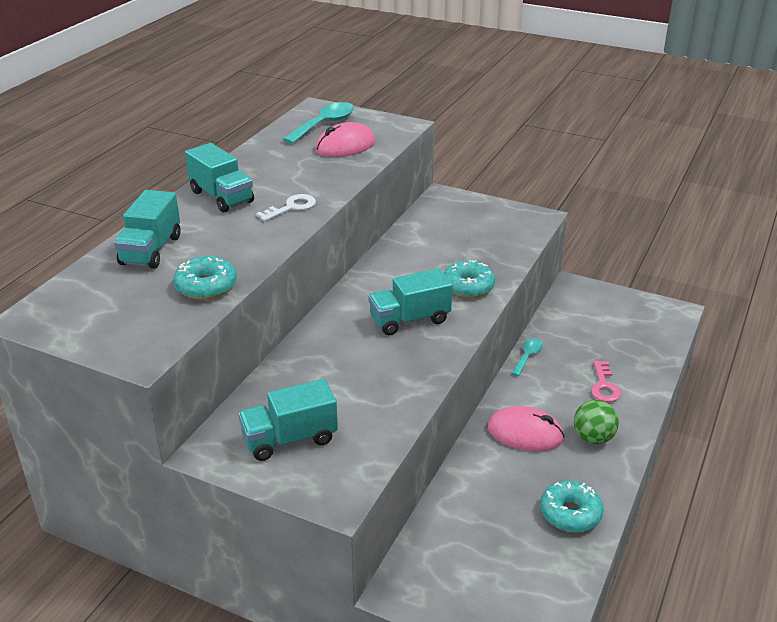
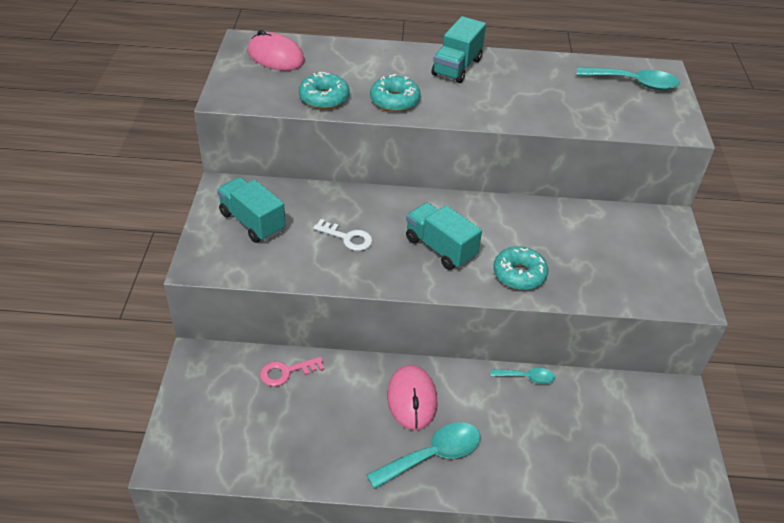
camera: 65 degrees right, 10 degrees up
turquoise truck [114,190,181,269] -> none
white key [256,194,316,221] -> white key moved to [313,219,372,251]
pink mouse [315,122,375,157] -> pink mouse moved to [247,30,305,71]
turquoise donut [540,481,604,532] -> turquoise donut moved to [370,74,421,112]
green ball [574,400,619,444] -> turquoise spoon [367,422,480,489]
pink key [591,361,621,402] -> pink key moved to [260,357,324,386]

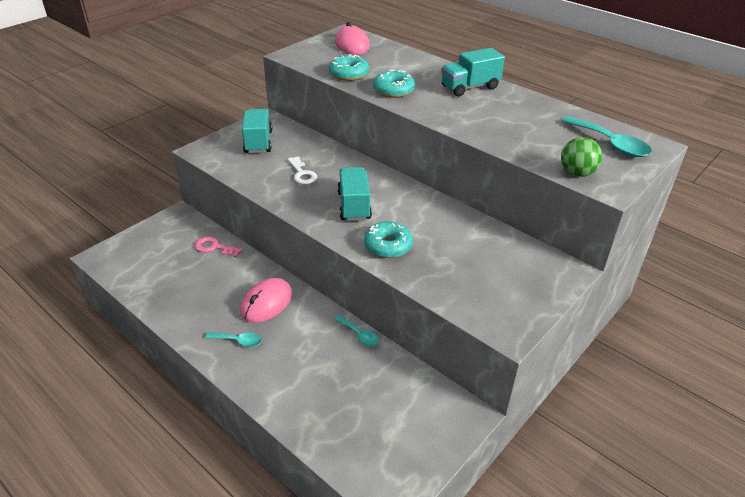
camera: 40 degrees right, 5 degrees down
turquoise spoon [367,422,480,489] -> turquoise spoon [205,332,262,347], size x0.57
none -> green ball [561,137,602,177]

